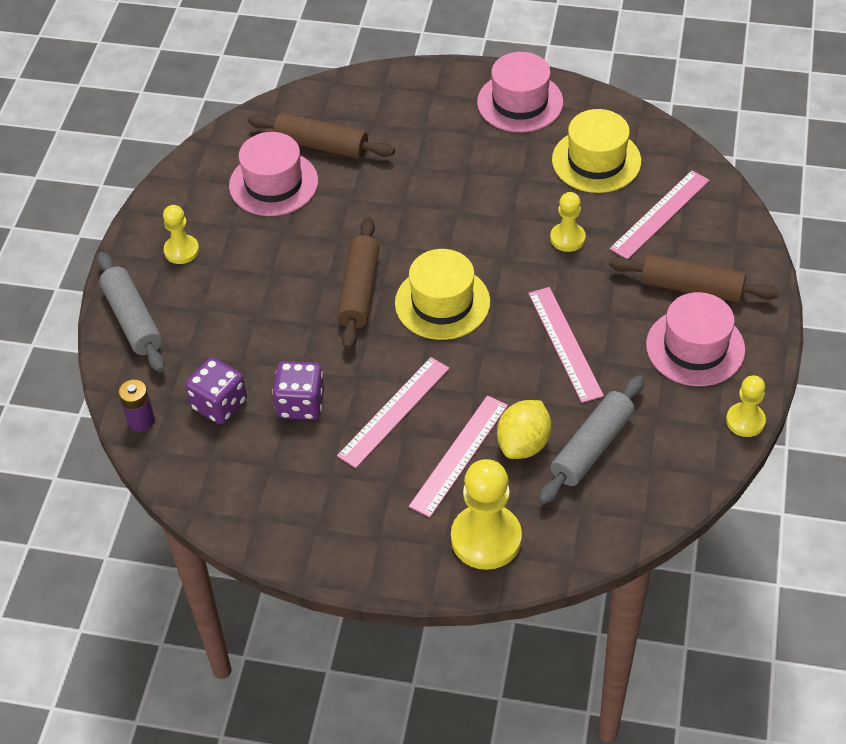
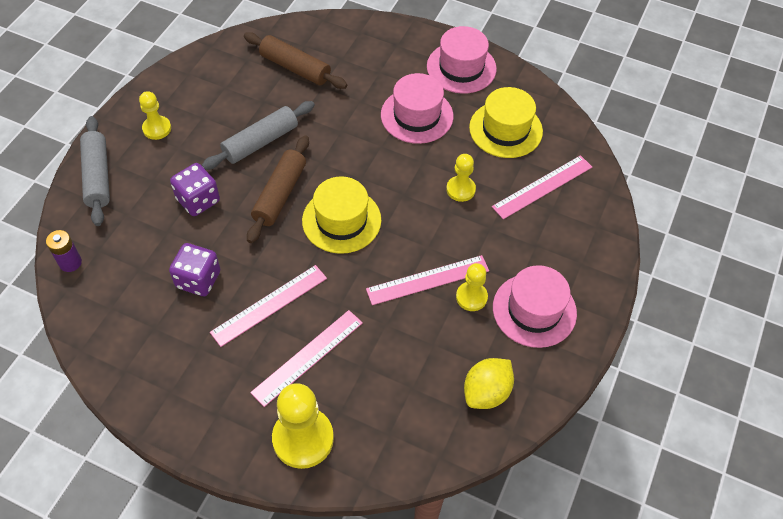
camera: 10 degrees right, 5 degrees up
purple dice [185,357,247,424] -> purple dice moved to [170,163,220,216]
pink hat [229,132,318,216] -> pink hat moved to [381,73,453,144]
yellow lemon [497,400,551,459] -> yellow lemon moved to [464,358,514,409]
pink ruler [528,287,604,403] -> pink ruler turned 75 degrees clockwise [366,255,489,305]
grey rolling pin [539,375,644,504] -> grey rolling pin moved to [201,101,315,170]
brown rolling pin [609,254,779,302] -> none
yellow pawn [726,375,766,437] -> yellow pawn moved to [456,263,488,311]

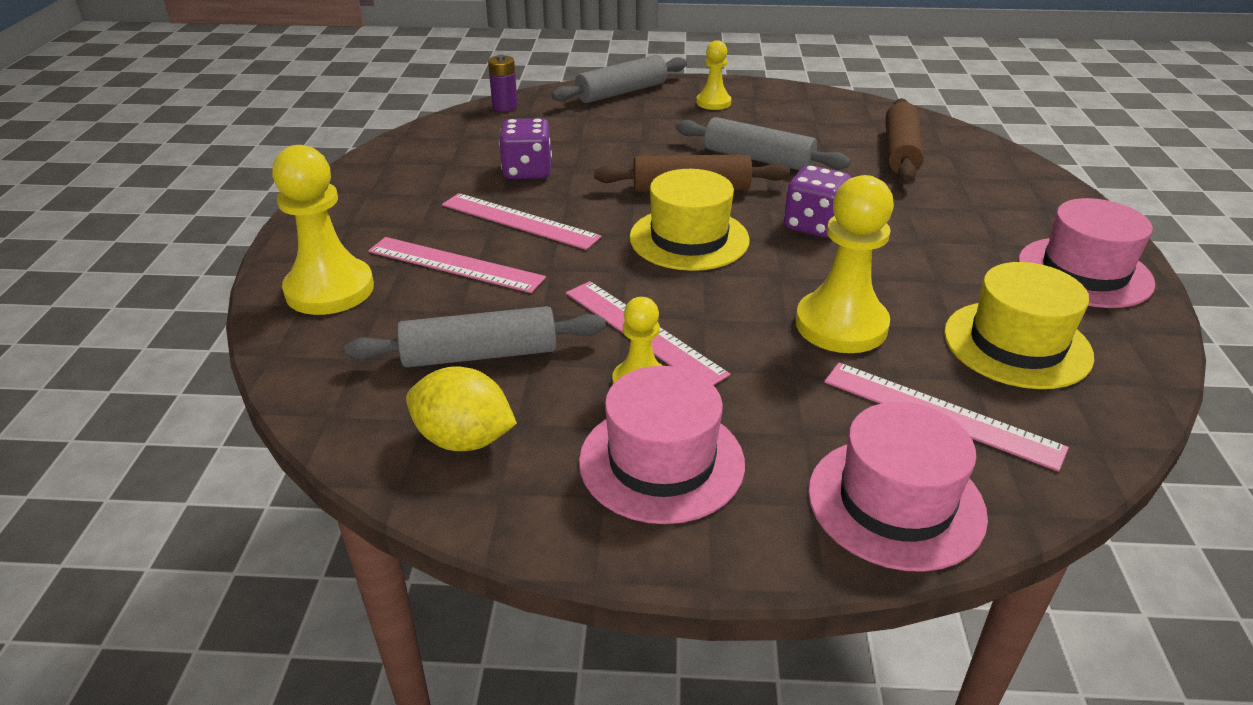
camera: 70 degrees right, 20 degrees down
purple dice [170,163,220,216] -> purple dice moved to [784,165,851,237]
pink hat [381,73,453,144] -> pink hat moved to [808,402,988,572]
yellow pawn [446,154,476,202] -> yellow pawn [796,175,894,353], size x1.75
none -> grey rolling pin [344,306,606,368]

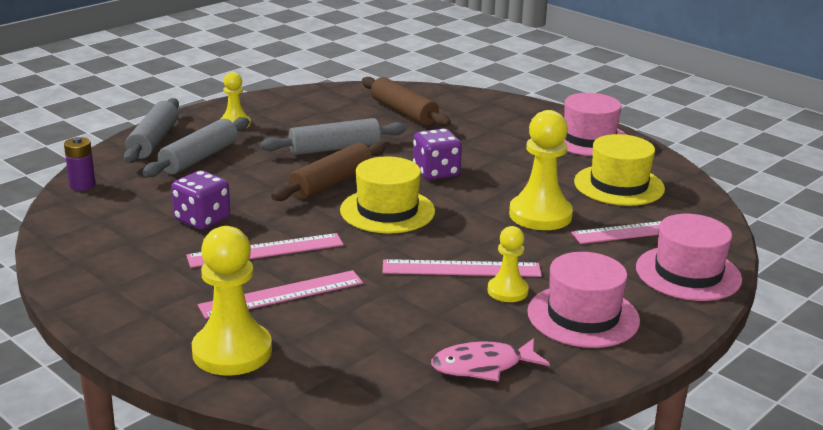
camera: 50 degrees left, 10 degrees down
grey rolling pin [344,306,606,368] -> grey rolling pin moved to [142,117,249,177]
yellow lemon [406,366,517,451] -> pink fish [431,338,550,382]

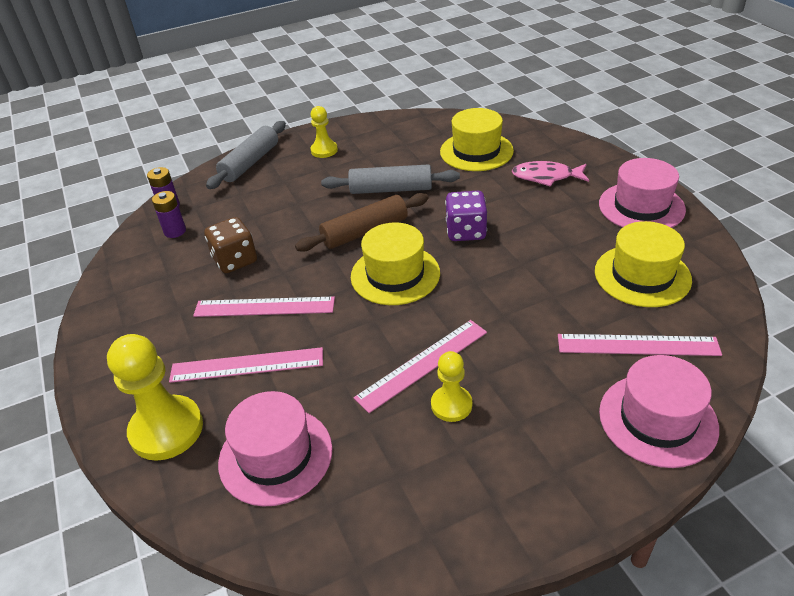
camera: 25 degrees right, 15 degrees up
grey rolling pin [142,117,249,177] -> none
purple dice [171,170,230,230] -> brown dice [204,217,257,273]
brown rolling pin [362,77,451,127] -> yellow hat [440,108,514,171]
pink ruler [383,259,542,277] -> pink ruler turned 60 degrees counterclockwise [354,320,487,413]
pink fish [431,338,550,382] -> pink fish moved to [512,161,589,187]
yellow pawn [509,110,573,230] -> none
pink hat [527,252,640,348] -> pink hat moved to [218,391,333,507]
none -> purple battery [152,191,186,238]

